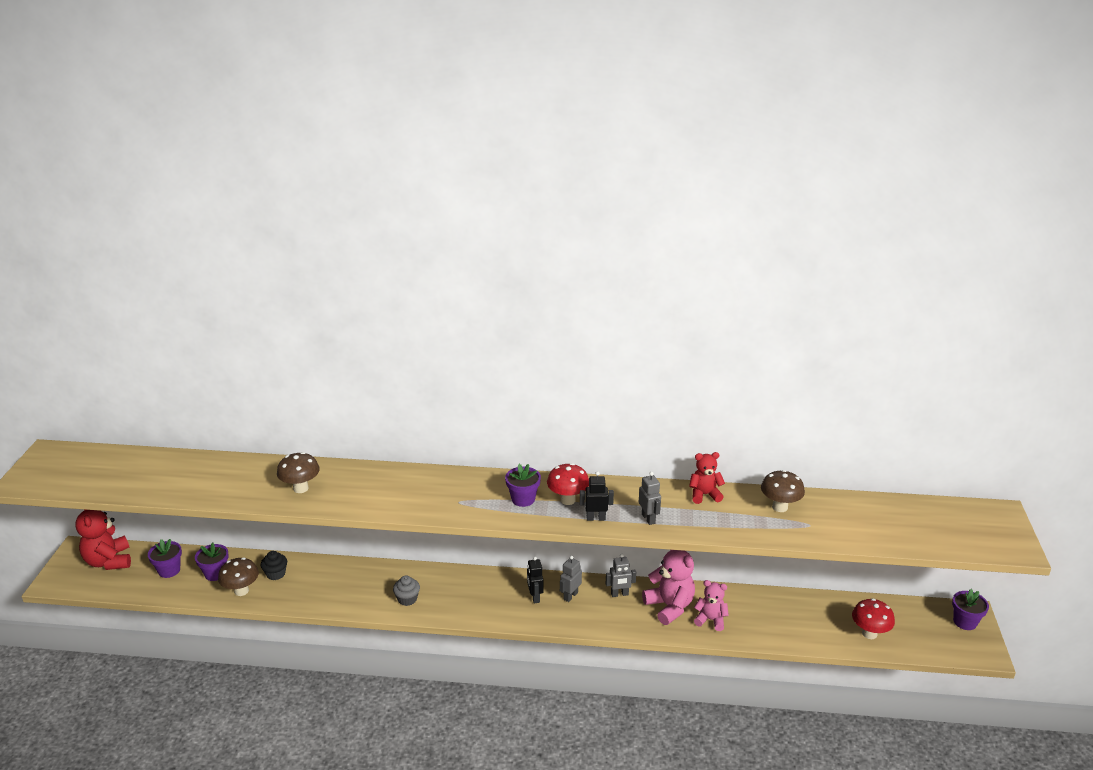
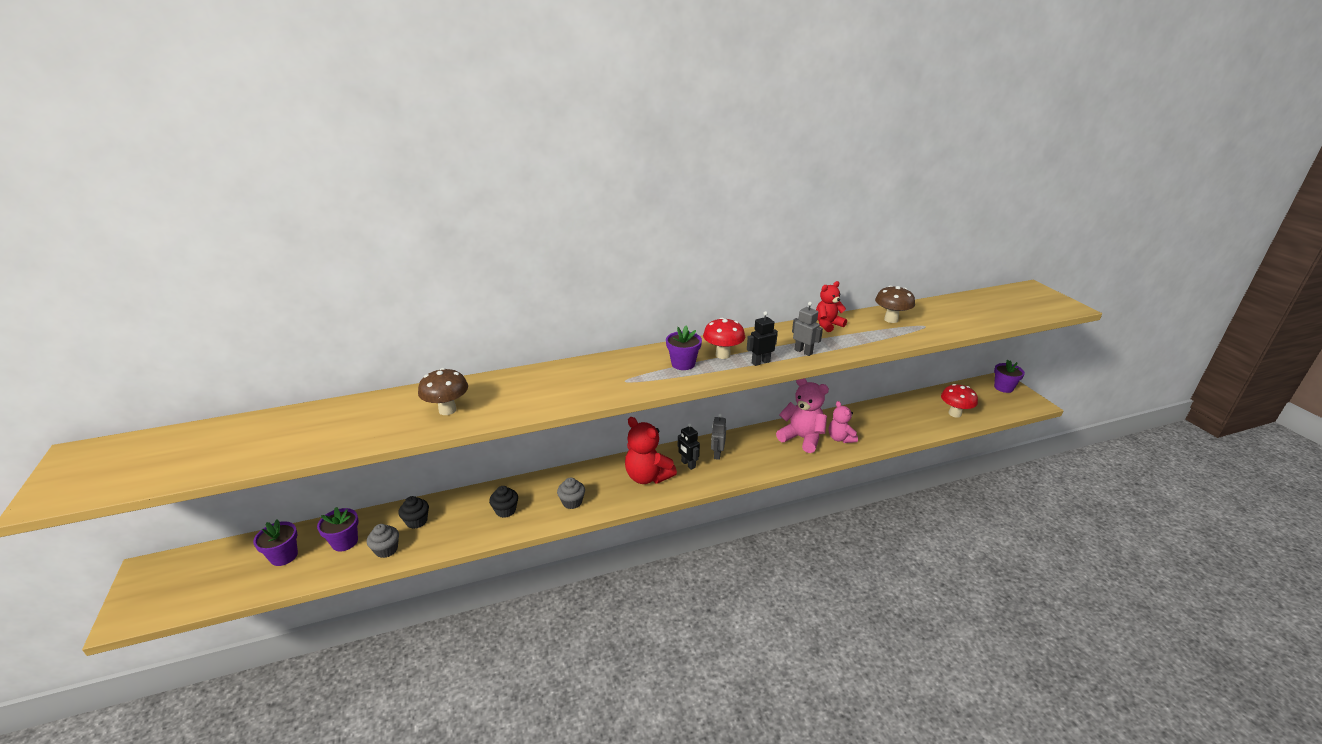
camera: 25 degrees left, 0 degrees up
red teddy bear [75,510,131,570] -> red teddy bear moved to [625,417,677,484]
brown mushroom [218,558,259,596] -> grey cupcake [367,524,399,558]
grey robot [606,554,636,597] -> none
pink teddy bear [694,580,729,631] -> pink teddy bear turned 105 degrees counterclockwise [829,401,858,443]
none -> black cupcake [489,486,518,518]

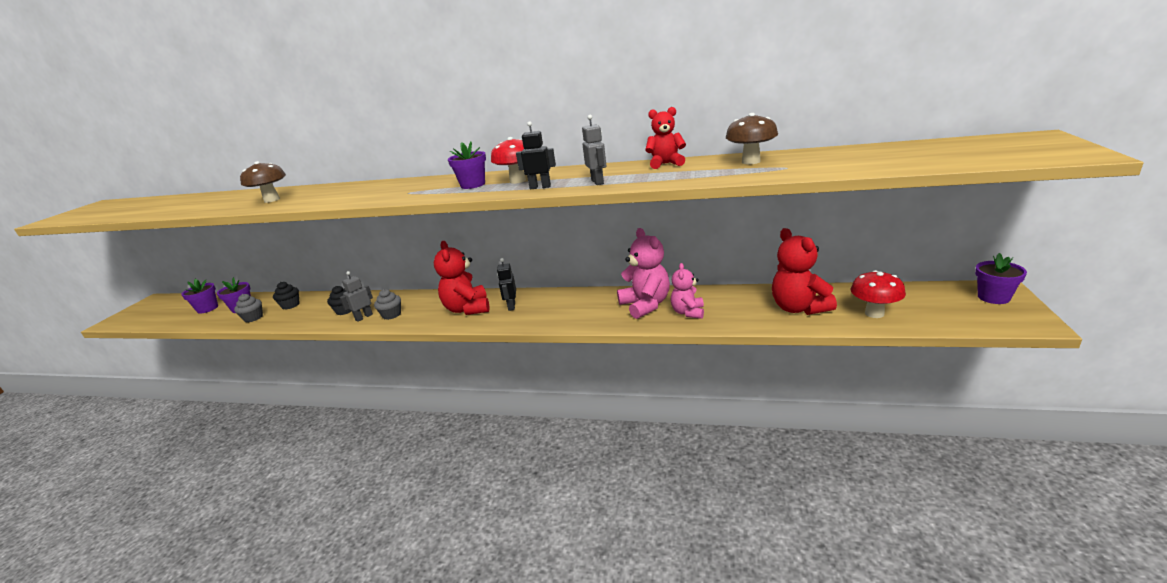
camera: 35 degrees right, 5 degrees down
grey robot [711,414,726,460] -> grey robot moved to [340,271,373,322]
none -> red teddy bear [772,228,837,315]

